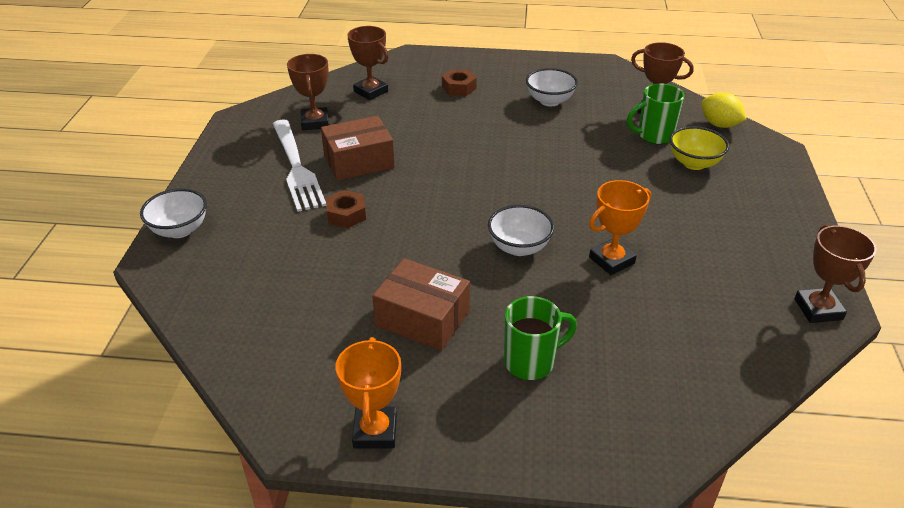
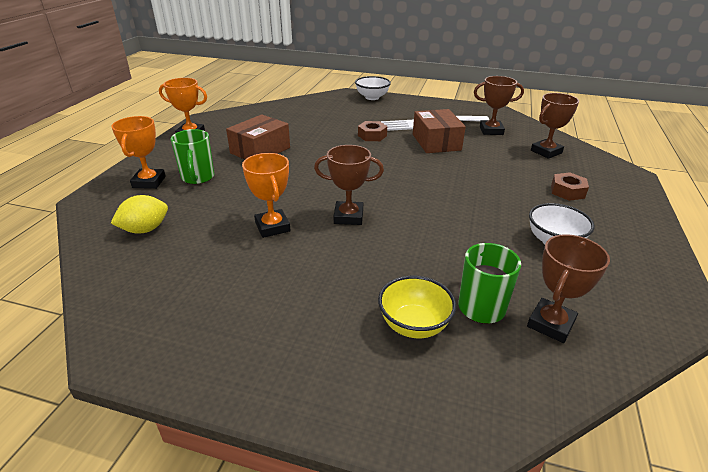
camera: 100 degrees right, 5 degrees down
white bowl [488,205,554,256] -> none
yellow lemon [701,92,747,128] -> yellow lemon moved to [111,195,168,233]
brown trophy [794,225,877,323] -> brown trophy moved to [314,145,384,225]
none -> orange trophy [111,116,166,189]

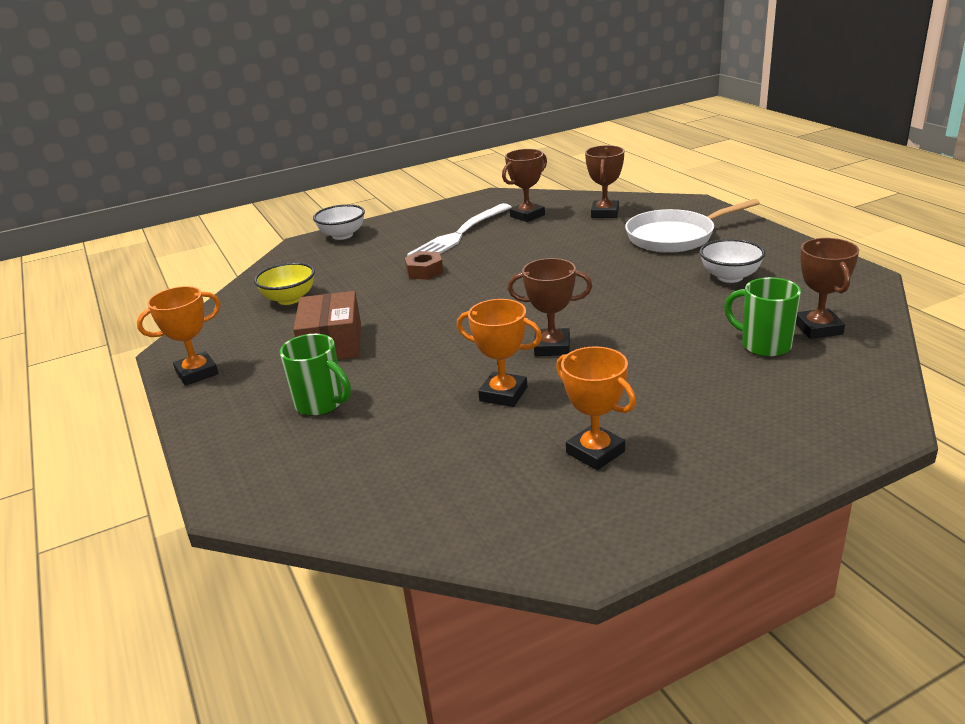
camera: 40 degrees left, 5 degrees down
orange trophy [111,116,166,189] -> orange trophy moved to [556,346,636,470]
yellow lemon [111,195,168,233] -> none
brown trophy [314,145,384,225] -> brown trophy turned 45 degrees clockwise [508,258,592,356]
yellow bowl [378,276,456,338] -> yellow bowl moved to [254,262,315,305]
brown box [413,109,466,153] -> none
brown nut [551,172,589,201] -> white pan [625,199,760,253]

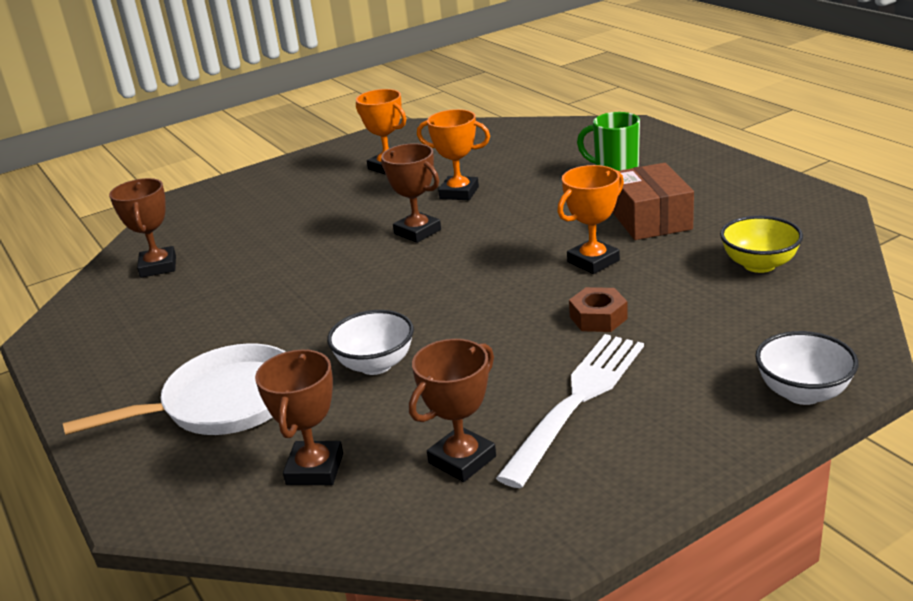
camera: 175 degrees right, 0 degrees up
orange trophy [137,286,221,386] -> orange trophy moved to [557,165,624,274]
brown trophy [508,258,592,356] -> brown trophy turned 45 degrees clockwise [381,143,441,243]
white bowl [700,239,765,283] -> white bowl moved to [327,310,414,375]
green mug [724,277,801,357] -> none

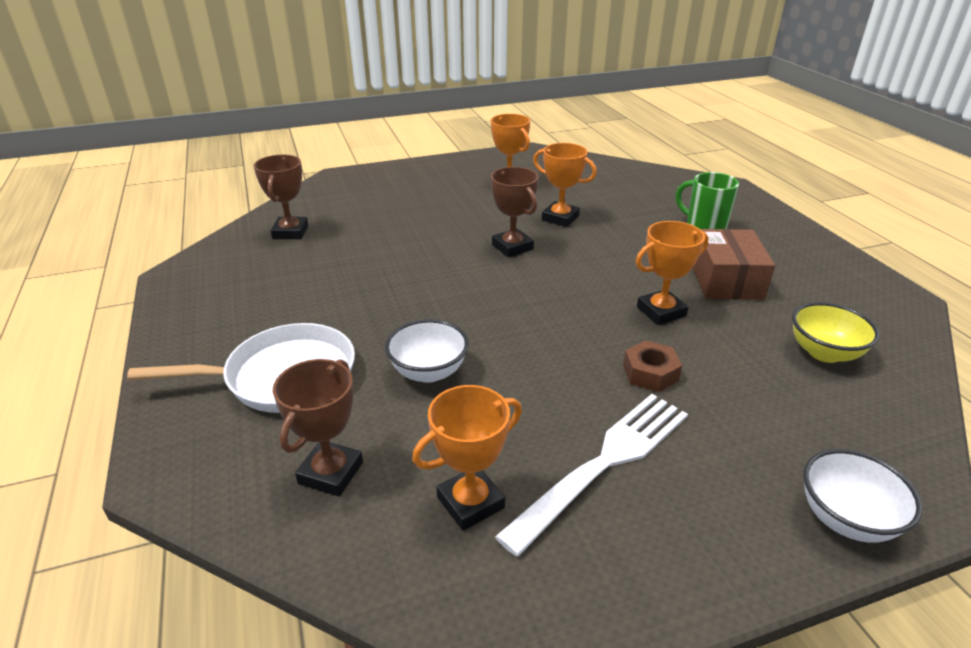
camera: 10 degrees right, 5 degrees up
brown trophy [409,339,496,482] -> orange trophy [412,385,522,531]

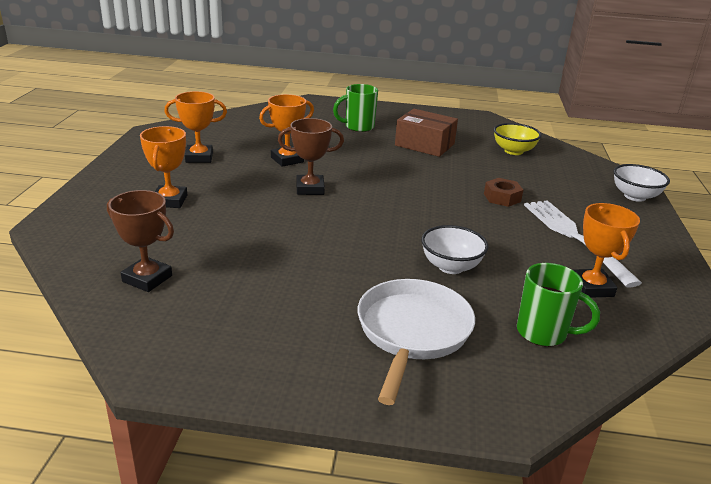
camera: 65 degrees left, 5 degrees down
brown trophy [273,359,363,496] -> green mug [517,263,600,347]
orange trophy [636,221,709,325] -> orange trophy moved to [140,126,187,208]

